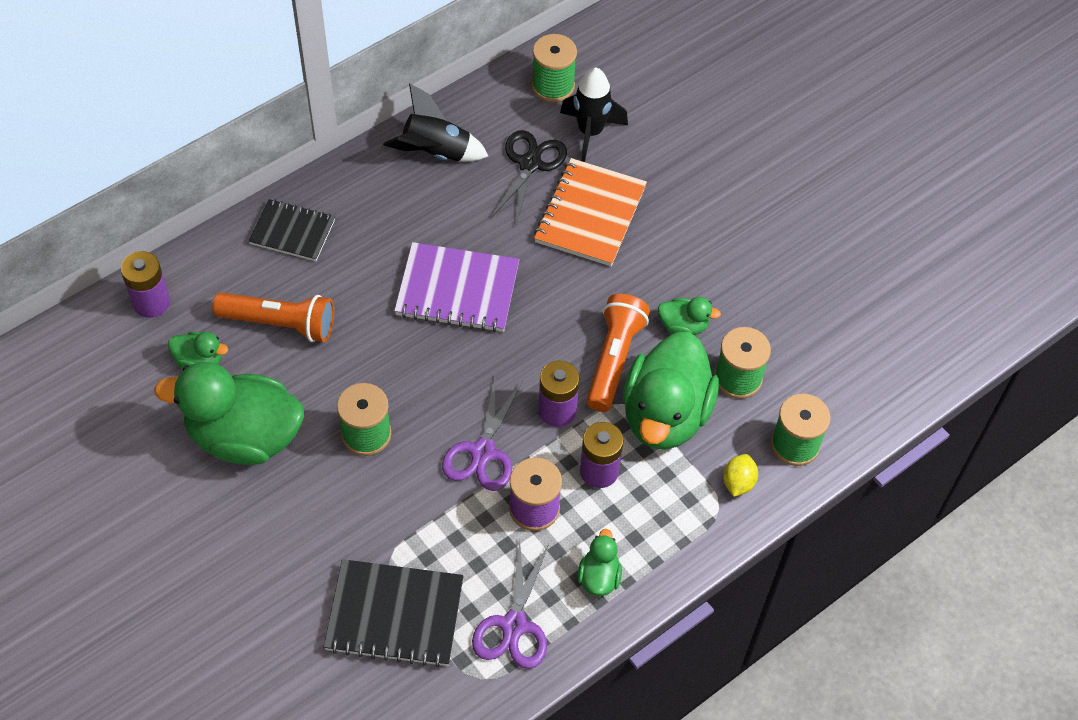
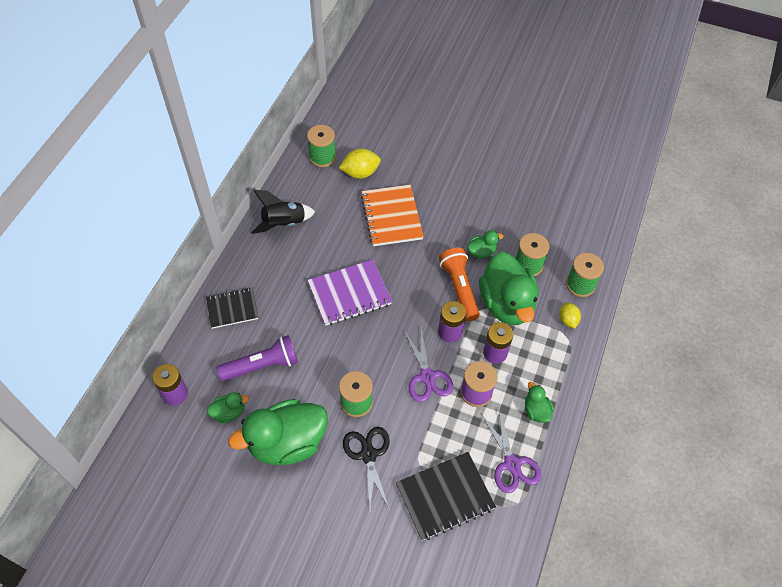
camera: 30 degrees left, 0 degrees up
orange flashlight [213,292,334,342] -> purple flashlight [217,335,298,381]
black scissors [490,130,567,228] -> black scissors moved to [343,427,390,511]
black rocket [560,68,628,162] -> yellow lemon [339,148,381,179]

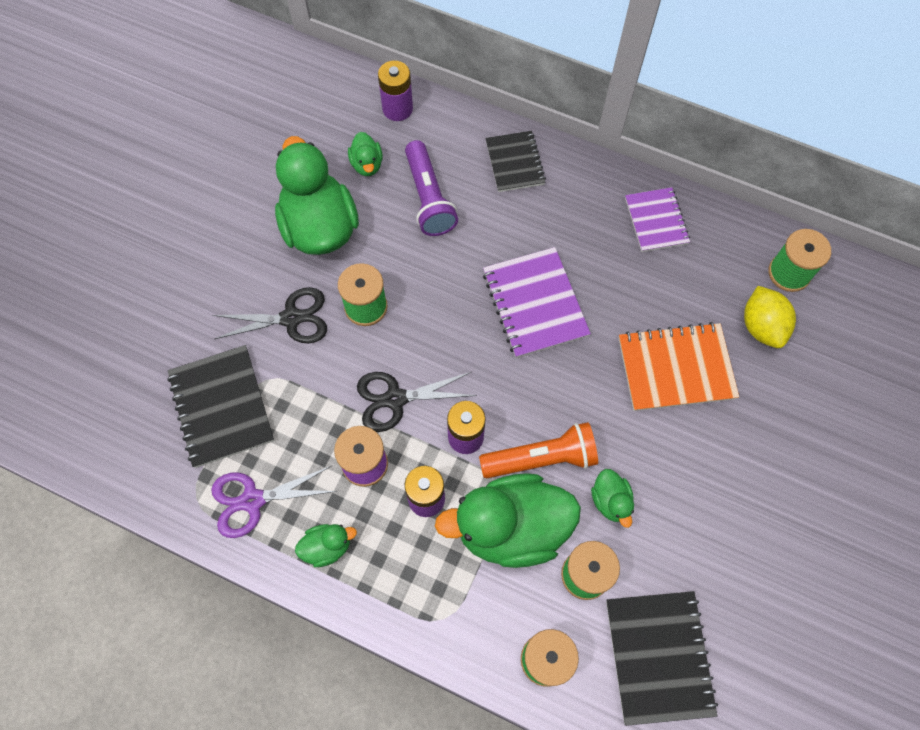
camera: 95 degrees right, 10 degrees up
black rocket [251,190,315,234] -> purple notebook [625,187,690,252]
purple scissors [404,328,453,402] -> black scissors [357,372,477,432]
yellow lemon [559,302,581,328] -> none
none -> black notebook [606,591,718,726]

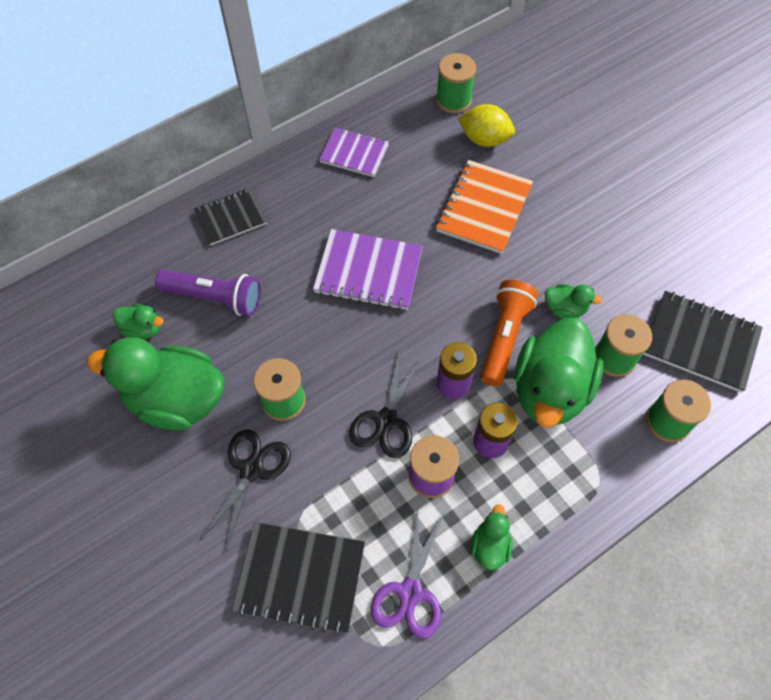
camera: 60 degrees left, 5 degrees down
purple battery [378,61,413,121] -> none
black notebook [486,131,546,192] -> black notebook turned 45 degrees counterclockwise [194,188,267,246]

